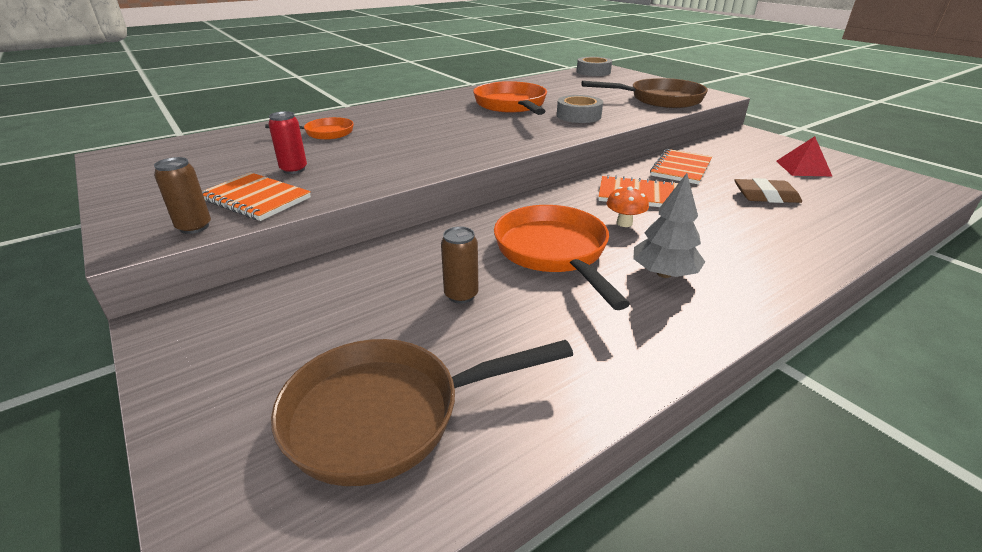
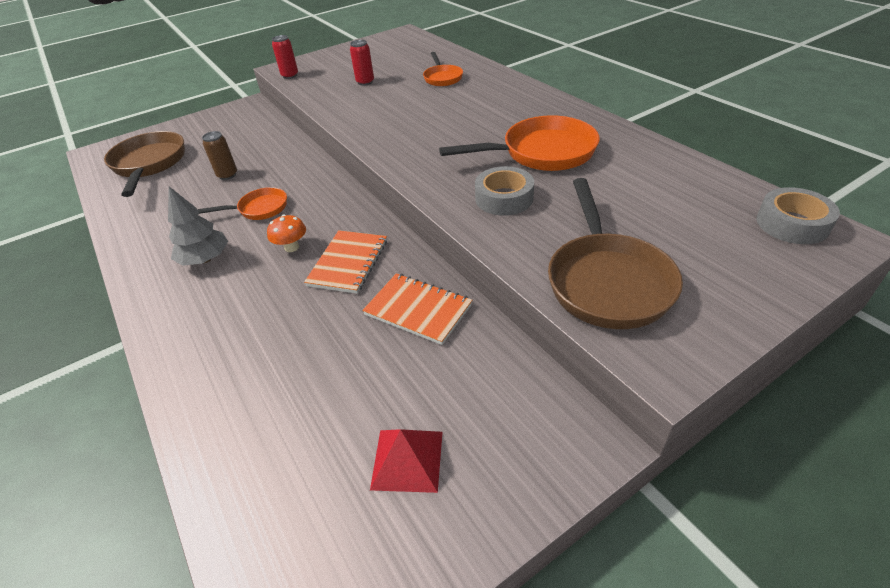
camera: 95 degrees right, 10 degrees up
brown can [154,157,211,234] -> red can [272,35,298,79]
orange notebook [202,172,311,221] -> none
orange pan [494,205,630,310] -> orange pan [198,187,287,220], size x0.56
brown eraser [734,178,802,203] -> none

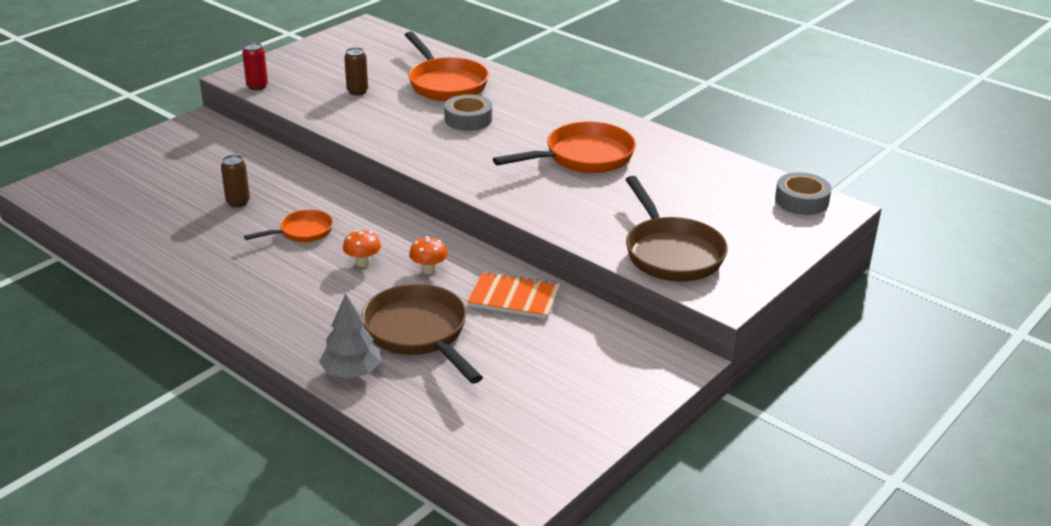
camera: 20 degrees left, 10 degrees down
brown pan [104,131,185,197] -> brown pan moved to [362,284,483,384]
grey tree [168,187,228,266] -> grey tree moved to [319,294,381,379]
orange notebook [304,230,387,294] -> orange mushroom [409,236,448,274]
red can [350,40,374,85] -> brown can [344,47,368,96]
red pyramid [370,429,443,493] -> none
orange pan [423,52,463,86] -> orange pan [405,31,489,101], size x1.78
grey tape [475,166,534,216] -> grey tape moved to [444,94,492,131]

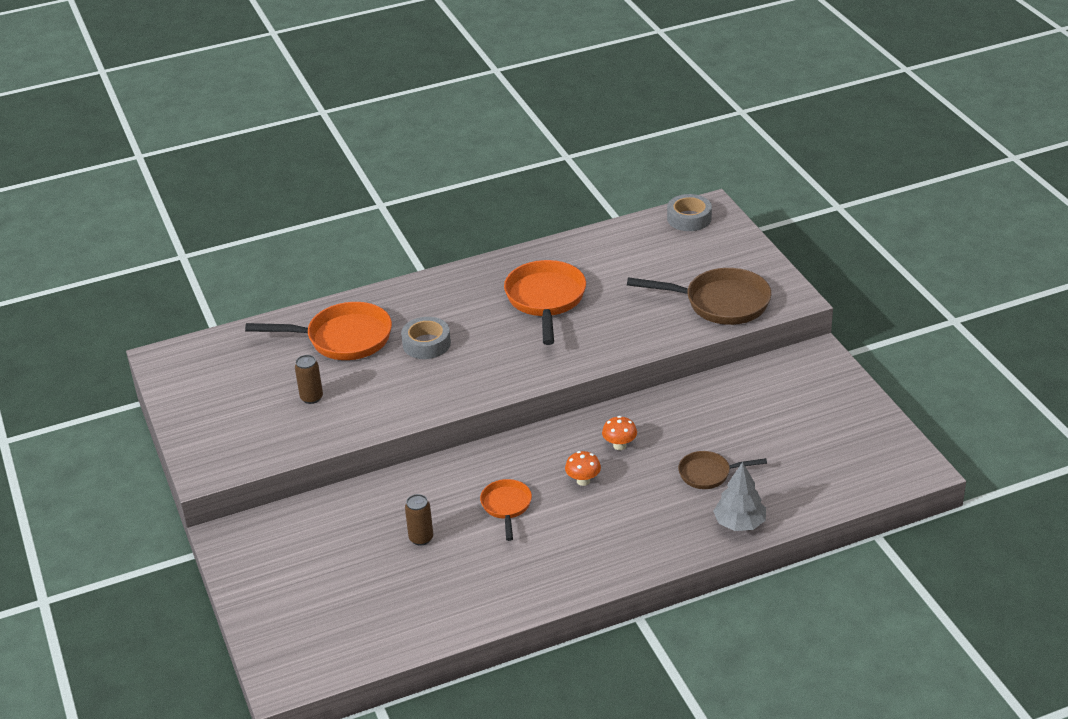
camera: 60 degrees left, 5 degrees up
red can [242,43,268,90] -> none
brown pan [362,284,483,384] -> brown pan [678,451,767,489], size x0.56
orange notebook [468,271,561,319] -> none

